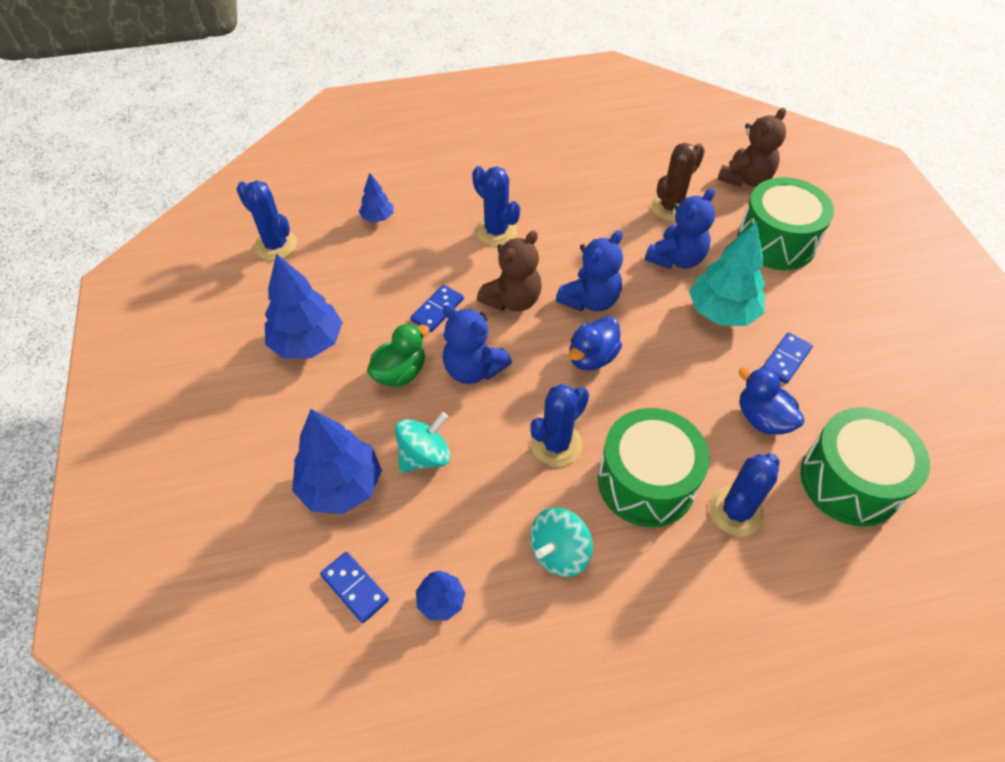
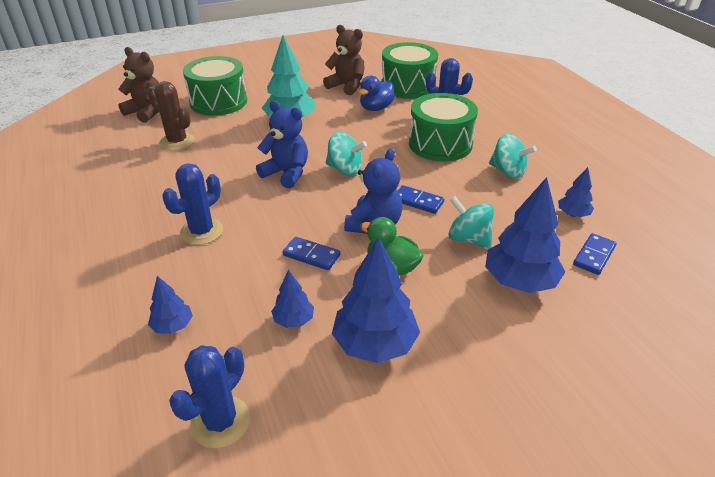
camera: 100 degrees left, 15 degrees down
brown teddy bear [477,231,542,312] -> brown teddy bear moved to [323,25,364,95]
blue cactus [530,384,589,466] -> none
blue duck [569,316,622,371] -> turquoise spinning top [326,132,367,175]
blue teddy bear [645,188,715,269] -> none
blue domino [762,332,813,384] -> blue domino moved to [398,185,444,214]
none -> blue tree [271,270,314,328]

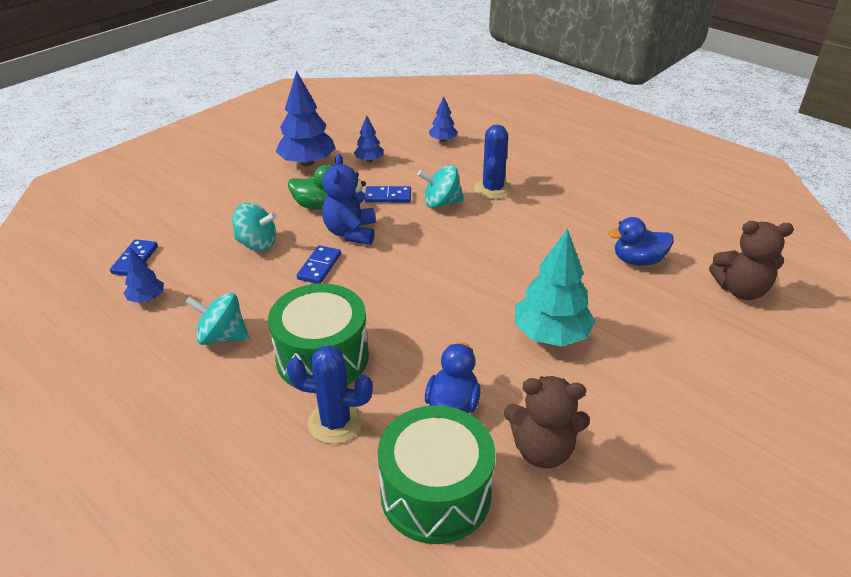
camera: 155 degrees right, 0 degrees up
brown cactus [148,81,195,151] -> blue duck [608,217,674,266]
blue cactus [169,345,250,448] -> none
green drum [183,56,247,116] -> none
blue teddy bear [256,101,308,188] -> none
turquoise spinning top [326,132,367,175] -> turquoise spinning top moved to [418,165,464,208]
blue domino [398,185,444,214] -> blue domino turned 75 degrees counterclockwise [297,245,341,284]
blue tree [485,177,565,293] -> none

